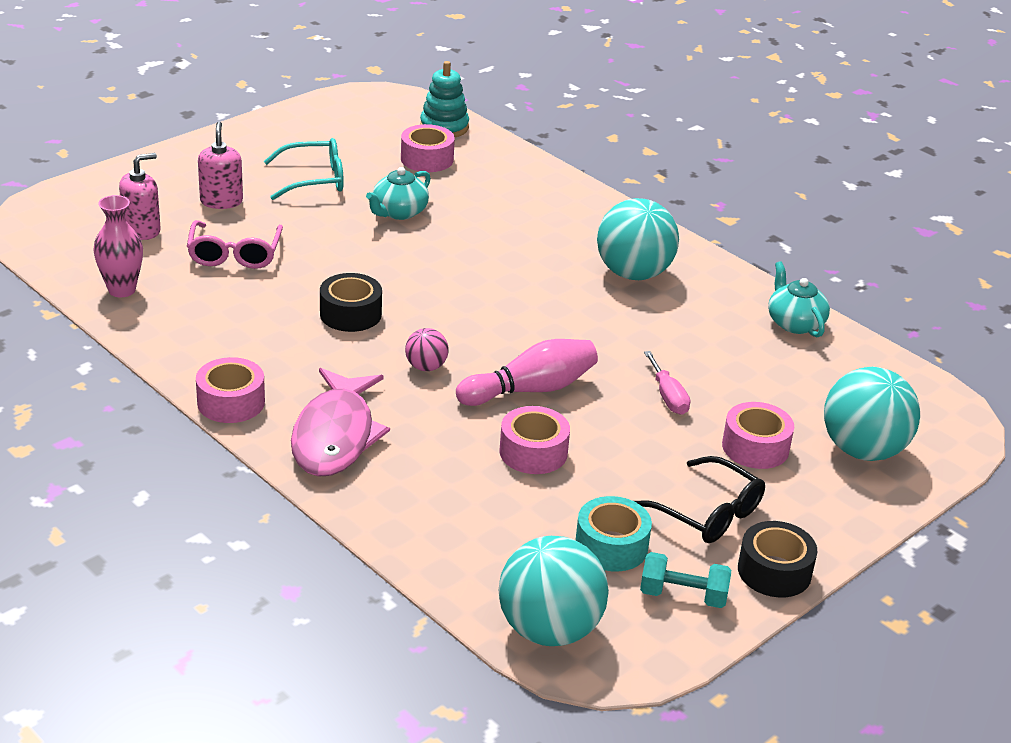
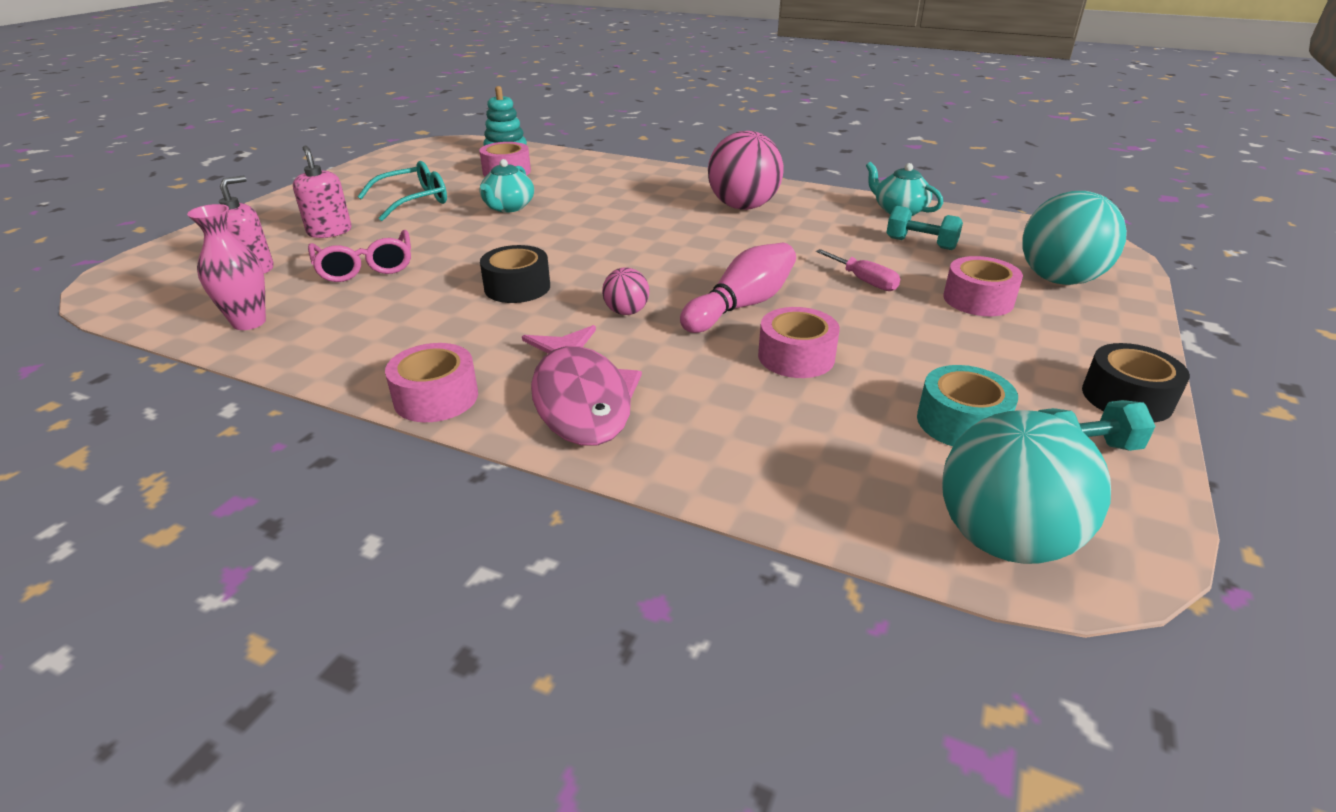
camera: 20 degrees left, 0 degrees up
turquoise ball [597,198,679,280] -> pink ball [708,131,783,210]
black glasses [634,456,765,543] -> none
none -> turquoise dumbbell [886,206,963,250]

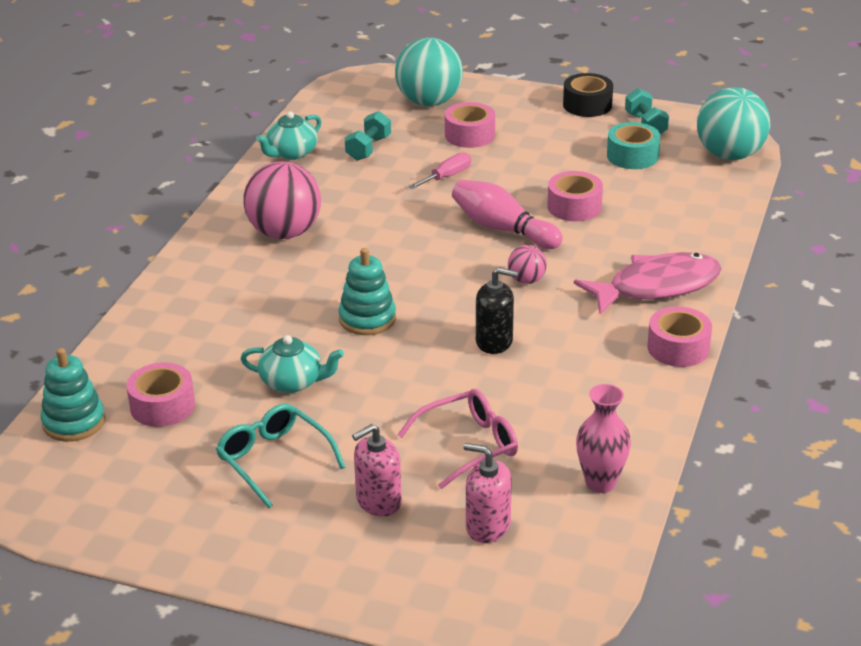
camera: 95 degrees left, 0 degrees up
black tape [480,245,550,303] -> black soap dispenser [476,267,518,354]
none -> turquoise stacking toy [339,248,396,335]

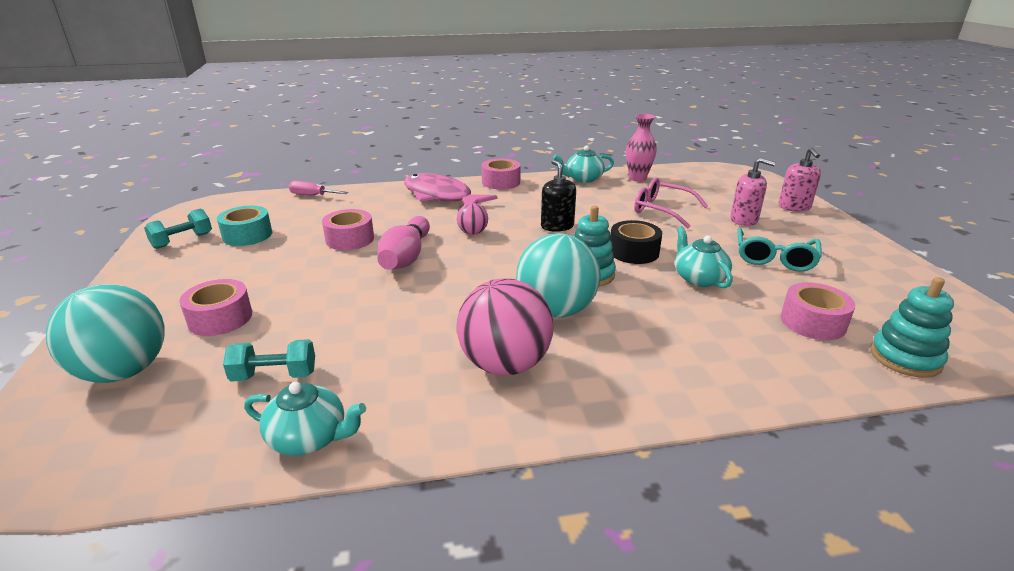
camera: 120 degrees left, 5 degrees down
pink screwdriver [409,152,471,189] -> pink screwdriver moved to [289,181,348,195]
pink soap dispenser [464,443,512,543] -> pink soap dispenser moved to [778,148,821,212]
black tape [563,73,613,117] -> black tape moved to [610,220,662,264]
turquoise ball [697,87,770,160] -> turquoise ball moved to [516,233,601,318]
none -> turquoise teapot [553,145,614,183]

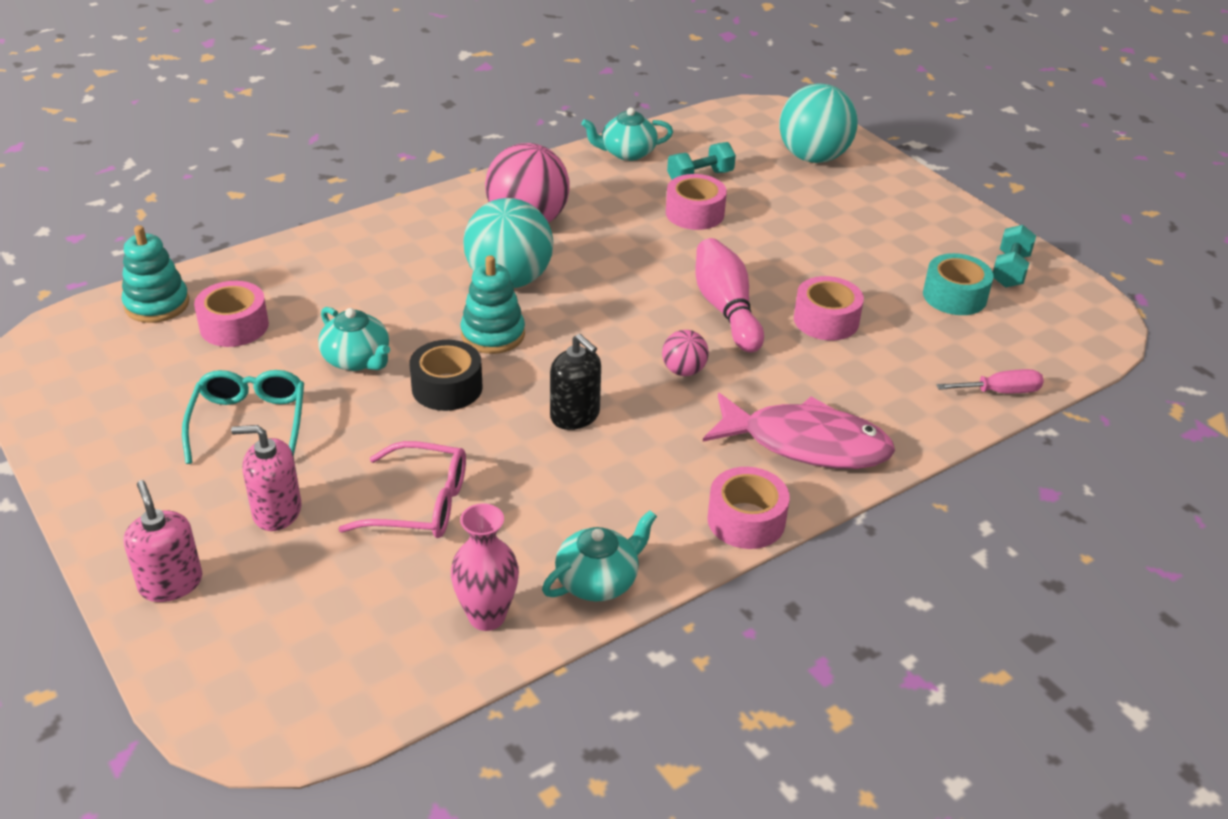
camera: 155 degrees right, 10 degrees up
pink tape [179,279,252,336] -> pink tape moved to [666,174,727,230]

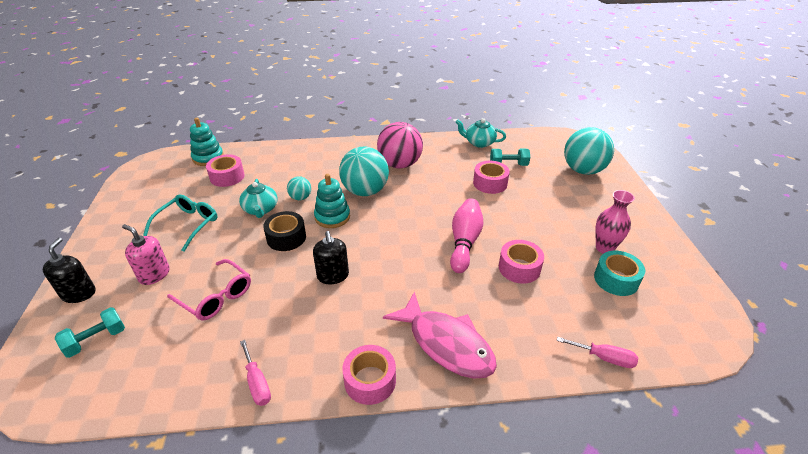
camera: 30 degrees right, 0 degrees up
pink soap dispenser [124,480,203,602] -> black soap dispenser [43,238,95,303]
pink vase [451,503,519,631] -> pink vase moved to [595,190,635,254]
turquoise teapot [542,510,657,601] -> pink screwdriver [240,340,271,406]
pink ball [662,330,709,376] -> none
turquoise dumbbell [993,225,1036,288] -> turquoise dumbbell moved to [55,307,125,358]
none -> turquoise ball [287,176,311,200]

